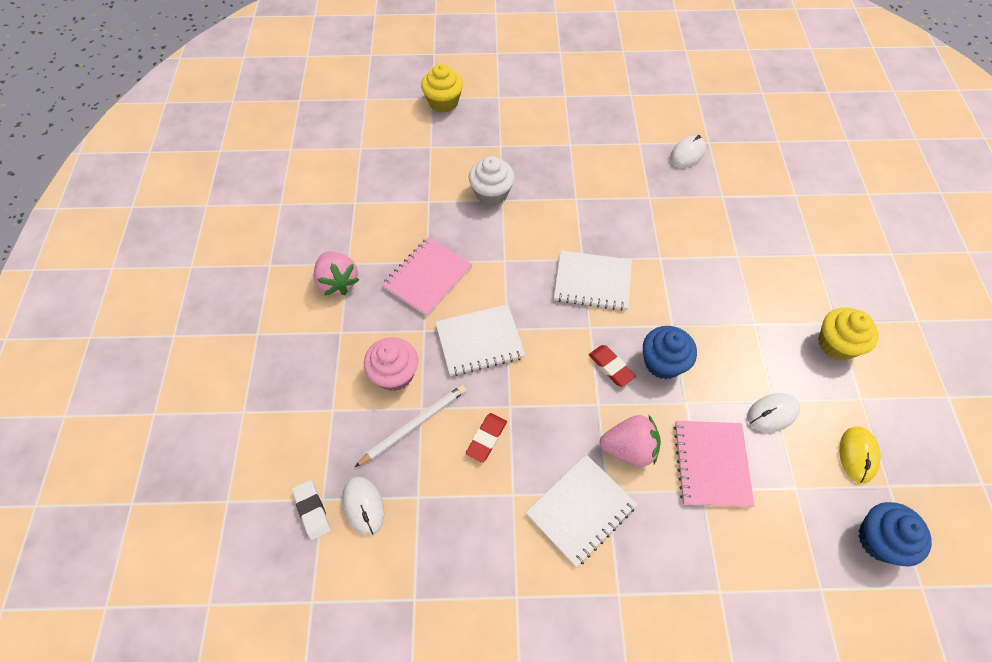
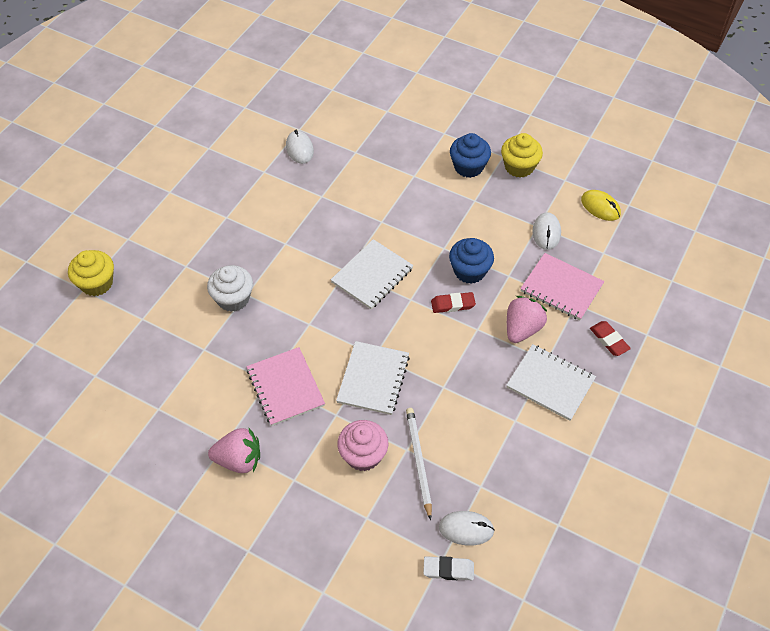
camera: 60 degrees left, 5 degrees down
red eraser [466,413,507,462] -> red eraser moved to [590,321,631,356]
white notebook [526,454,637,567] -> white notebook turned 45 degrees counterclockwise [506,344,596,421]
blue cupcake [858,502,932,567] -> blue cupcake moved to [450,133,491,178]

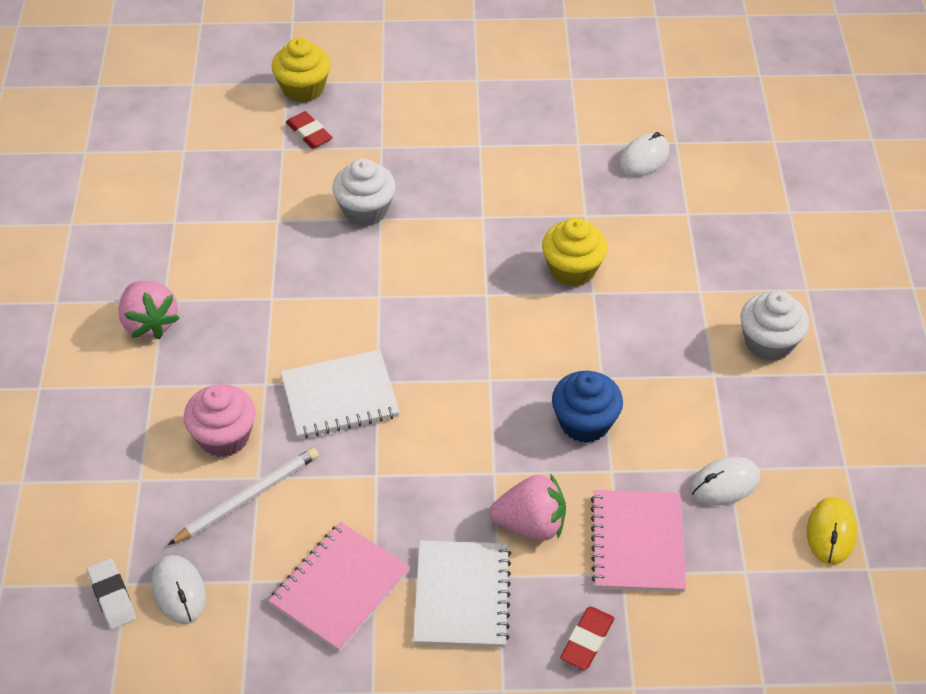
camera: 60 degrees right, 5 degrees down
pink notebook [246,347,325,426] -> pink notebook moved to [268,522,410,652]
white notebook [331,239,413,309] -> none
red eraser [431,292,476,313] -> red eraser moved to [286,111,333,149]
blue cupcake [450,133,491,178] -> white cupcake [740,290,809,361]
yellow cupcake [501,133,543,178] -> yellow cupcake moved to [542,217,607,287]

